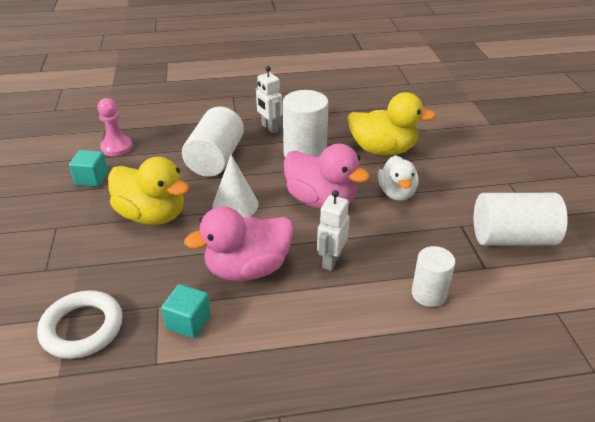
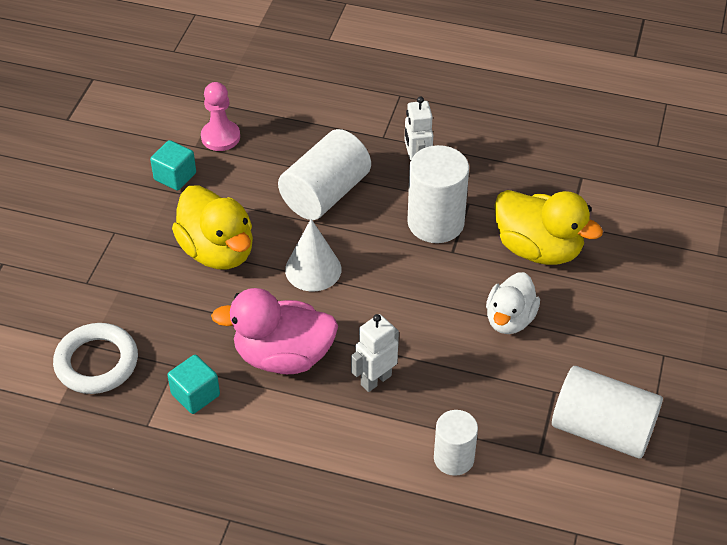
camera: 25 degrees right, 10 degrees up
pink duck [284,144,370,209] -> none

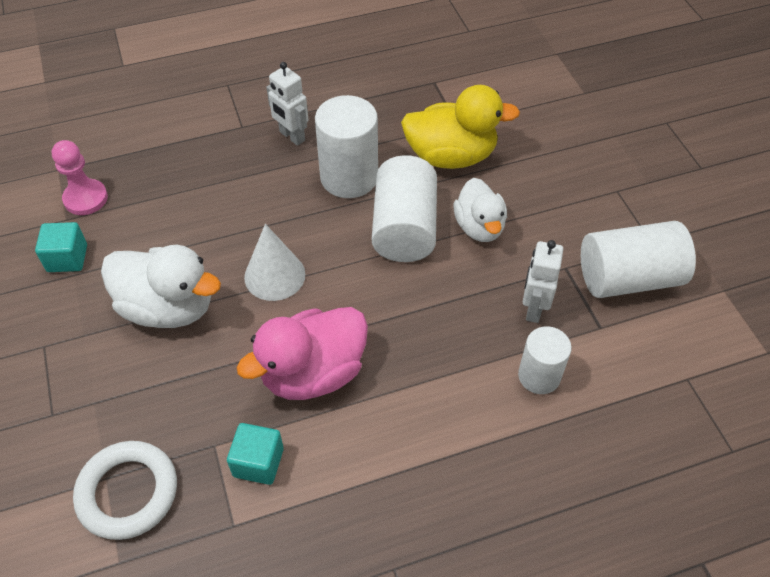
camera: 35 degrees left, 5 degrees up
yellow duck [172,185,253,269] -> white duck [101,245,221,328]
white cylinder [278,129,371,220] -> white cylinder moved to [372,155,437,262]
white robot [351,314,399,392] -> white robot moved to [523,240,563,323]

